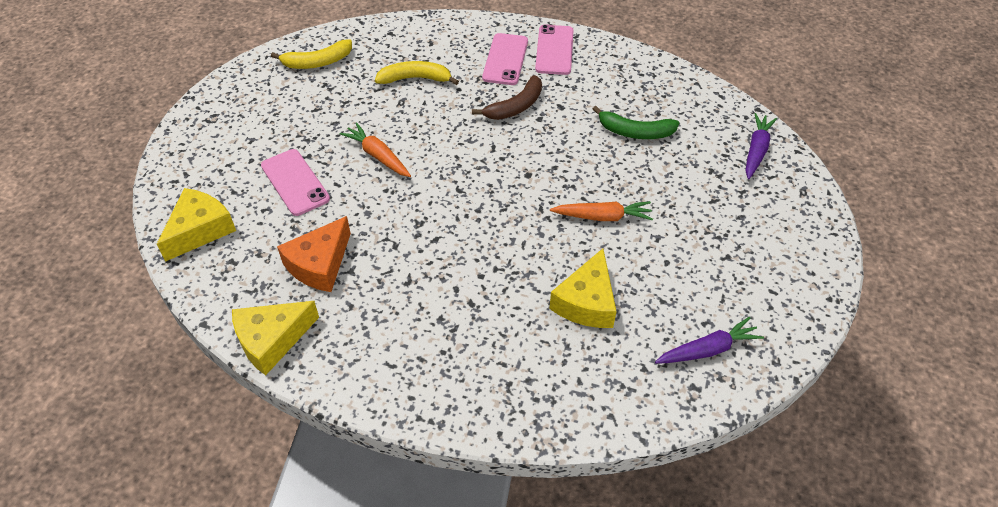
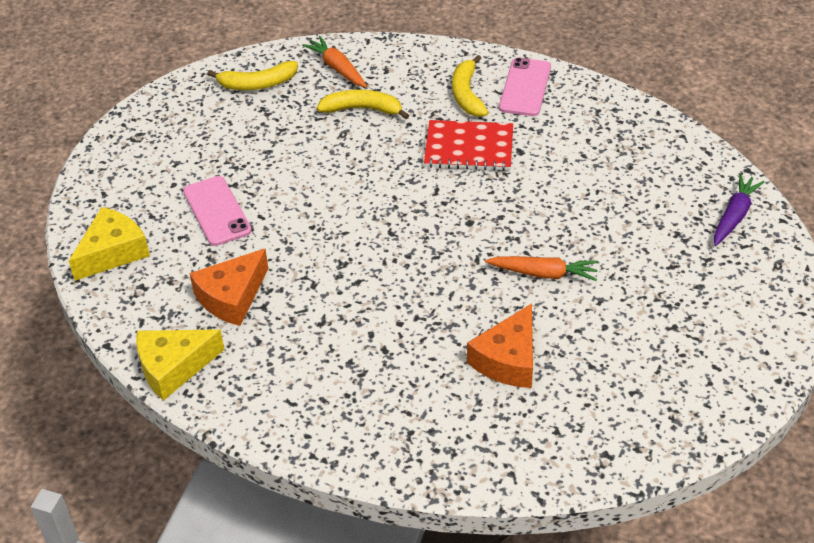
camera: 10 degrees right, 5 degrees down
orange carrot [340,122,411,177] -> orange carrot moved to [302,36,367,87]
brown banana [472,75,542,120] -> red notebook [424,120,513,171]
pink phone [482,33,528,85] -> yellow banana [452,55,489,117]
yellow cheese [549,248,617,328] -> orange cheese [467,304,533,388]
green banana [593,106,679,139] -> none
purple carrot [655,317,764,364] -> none

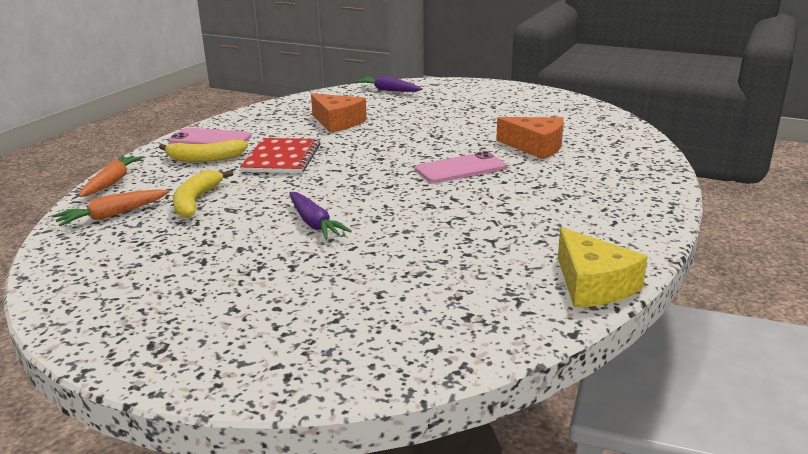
camera: 90 degrees left, 20 degrees down
yellow cheese [69,207,150,281] -> none
pink phone [183,176,252,246] -> pink phone moved to [415,151,506,183]
orange cheese [190,249,268,326] -> orange cheese moved to [311,93,367,133]
yellow banana [207,61,298,90] -> none
orange carrot [485,256,598,281] -> orange carrot moved to [79,155,144,197]
none -> purple carrot [289,192,352,239]

